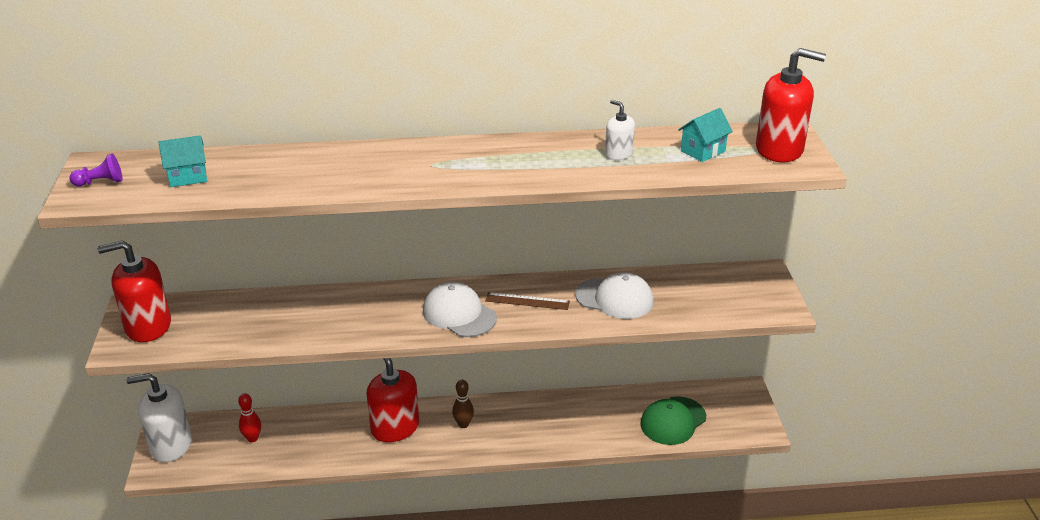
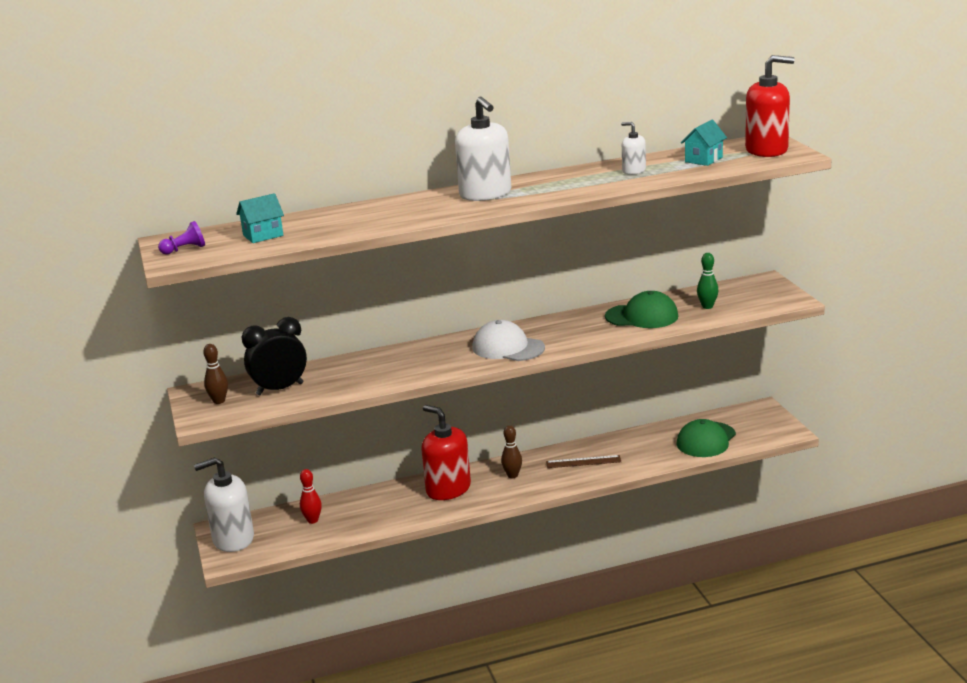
camera: 10 degrees left, 10 degrees down
red soap dispenser [97,240,171,342] -> brown bowling pin [203,344,228,404]
brown ruler [485,292,570,310] -> brown ruler moved to [546,455,621,468]
white cap [575,272,654,319] -> green cap [605,291,678,328]
none -> black clock [242,317,307,395]
none -> white soap dispenser [455,97,511,201]
none -> green bowling pin [697,253,718,309]

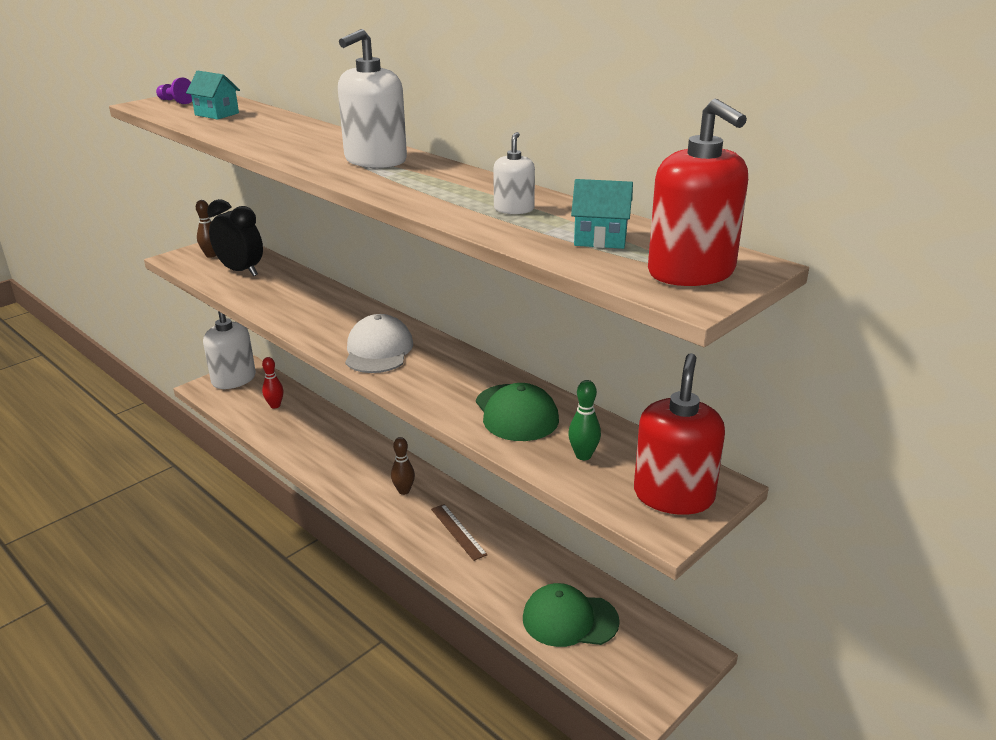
camera: 60 degrees right, 5 degrees up
red soap dispenser [421,405,471,500] -> red soap dispenser moved to [634,353,725,515]

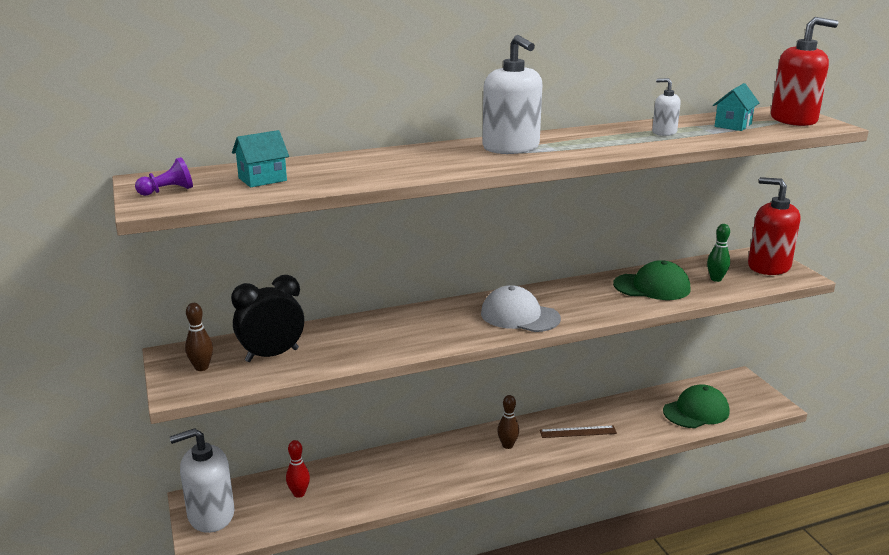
camera: 65 degrees left, 5 degrees down
green cap [523,583,620,647] -> green cap turned 150 degrees counterclockwise [663,384,729,428]

